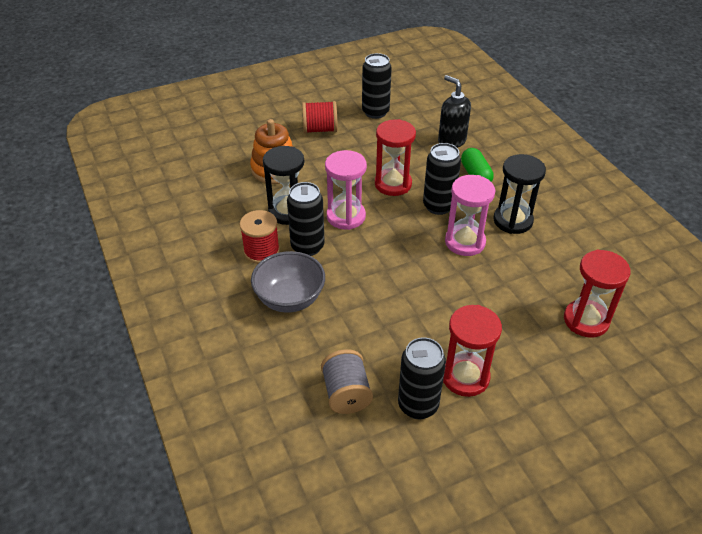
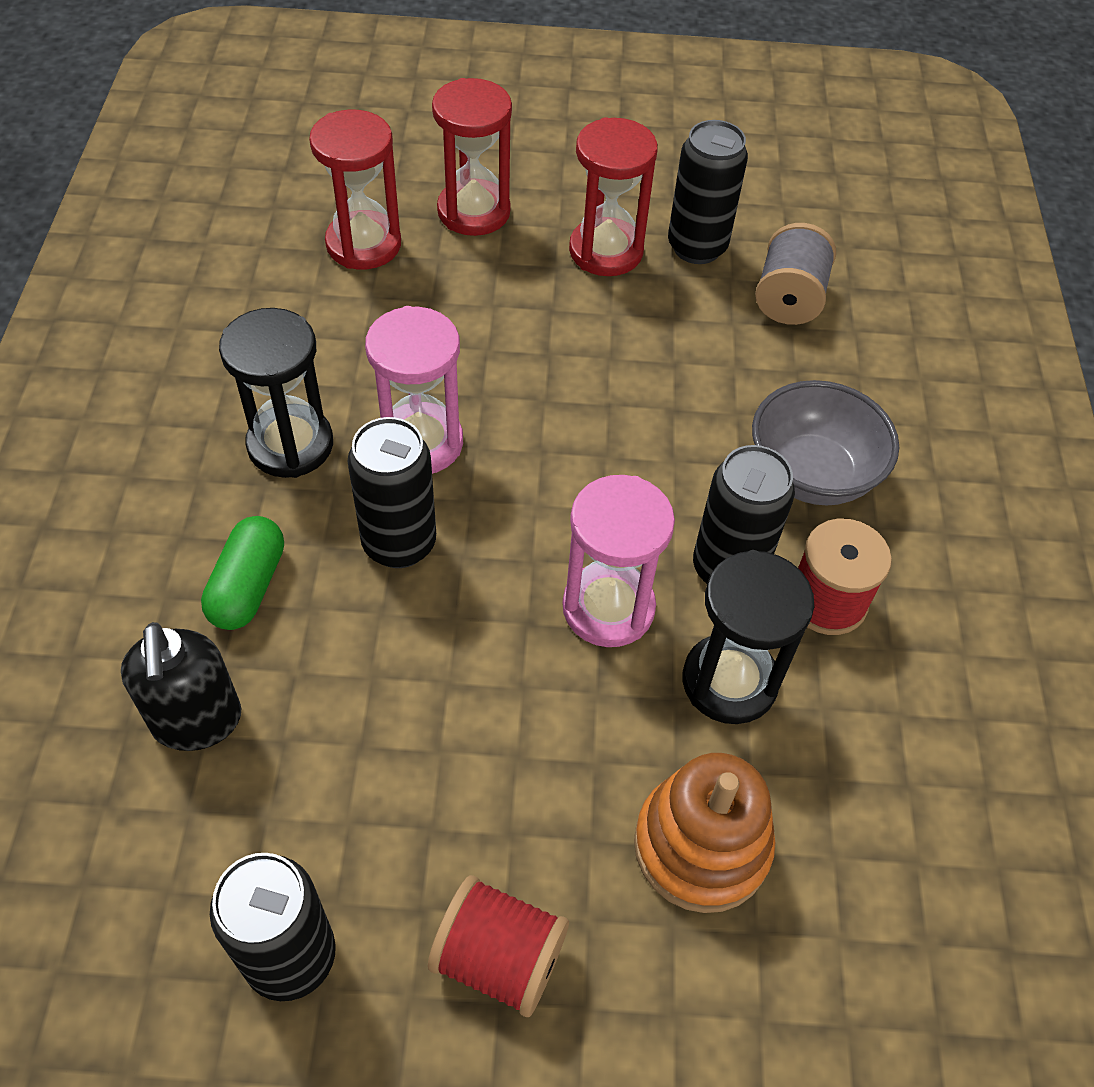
camera: 155 degrees left, 10 degrees up
red hourglass [375,119,416,196] -> red hourglass moved to [432,78,512,236]

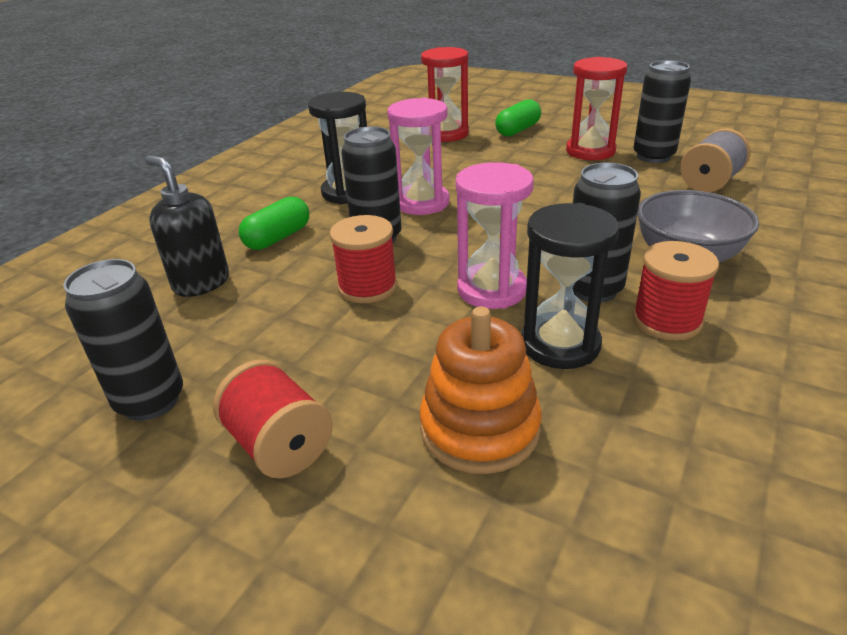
camera: 30 degrees right, 20 degrees down
black soap dispenser [121,622,241,751] -> black soap dispenser turned 120 degrees clockwise [145,155,229,297]
red hourglass [432,78,512,236] -> green capsule [495,99,541,136]
none -> red spool [330,215,398,303]

